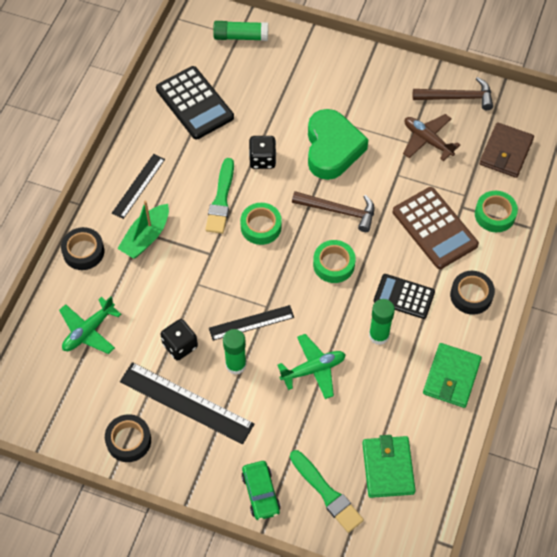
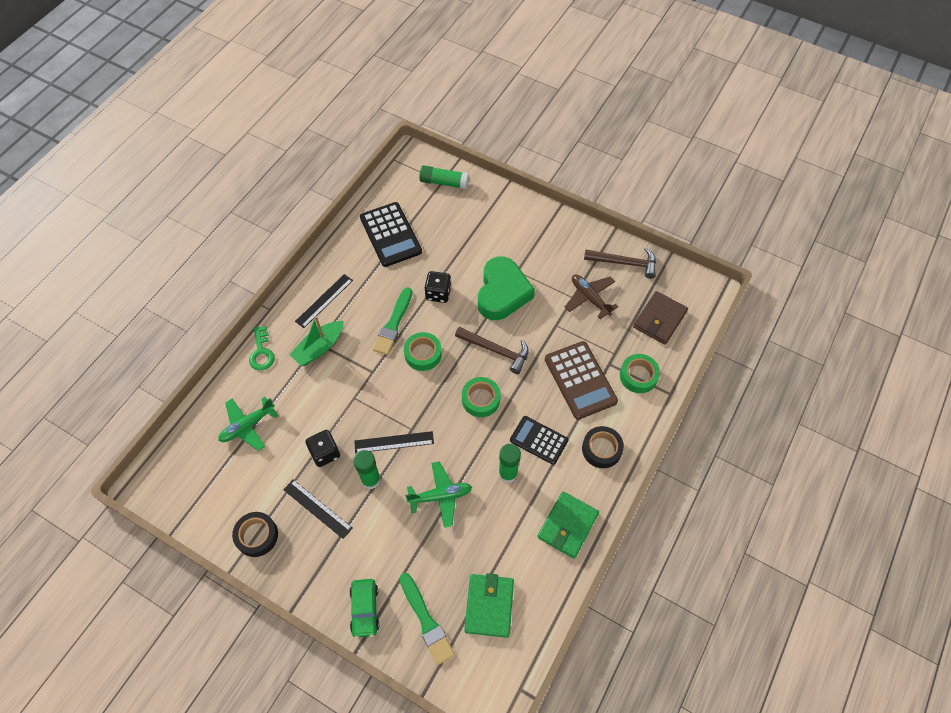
camera: 10 degrees right, 0 degrees up
black tape [61,227,104,270] -> green key [249,326,275,371]
black ruler [120,362,254,444] -> black ruler [283,480,353,539], size x0.62

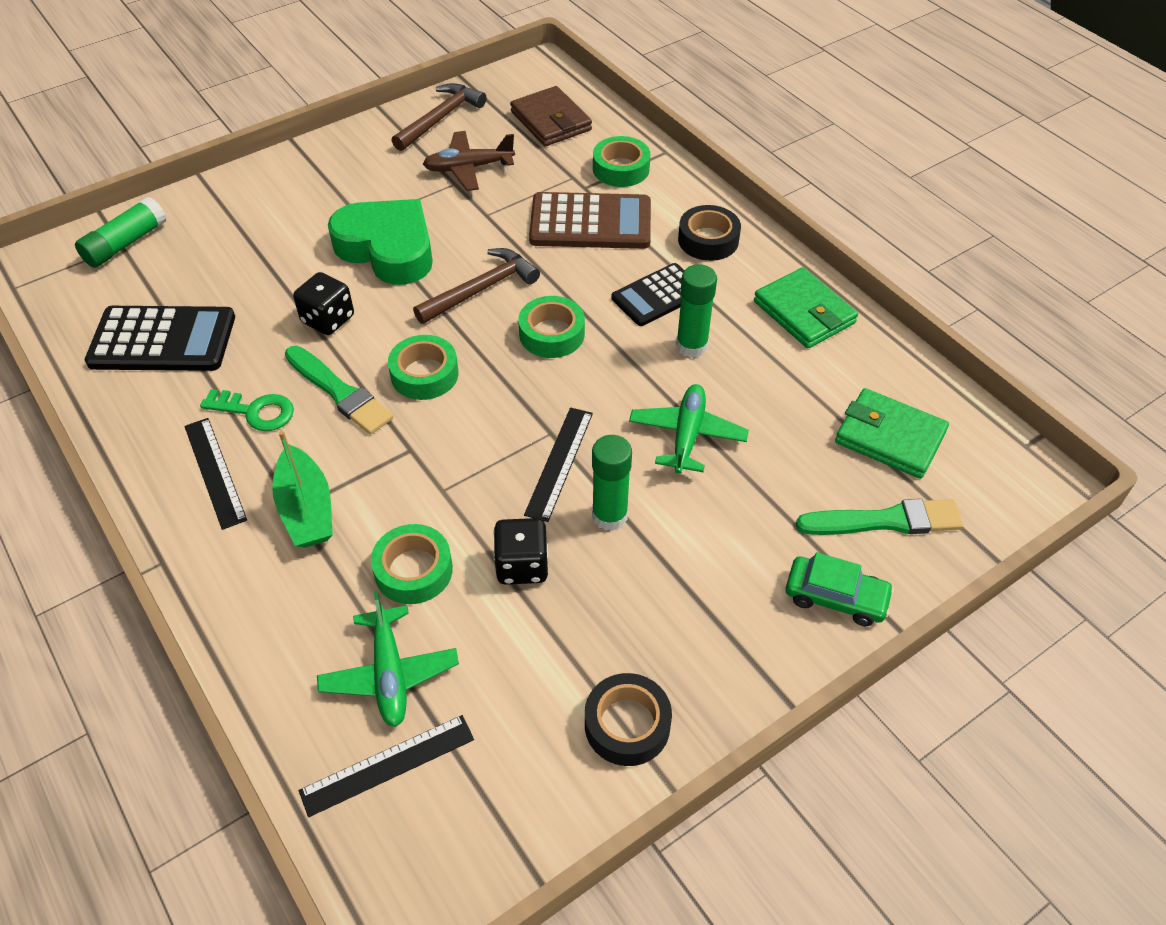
camera: 65 degrees left, 10 degrees down
green key [249,326,275,371] -> green key moved to [200,389,294,431]
black ruler [283,480,353,539] -> black ruler moved to [299,715,474,817]
none -> green tape [371,524,453,604]

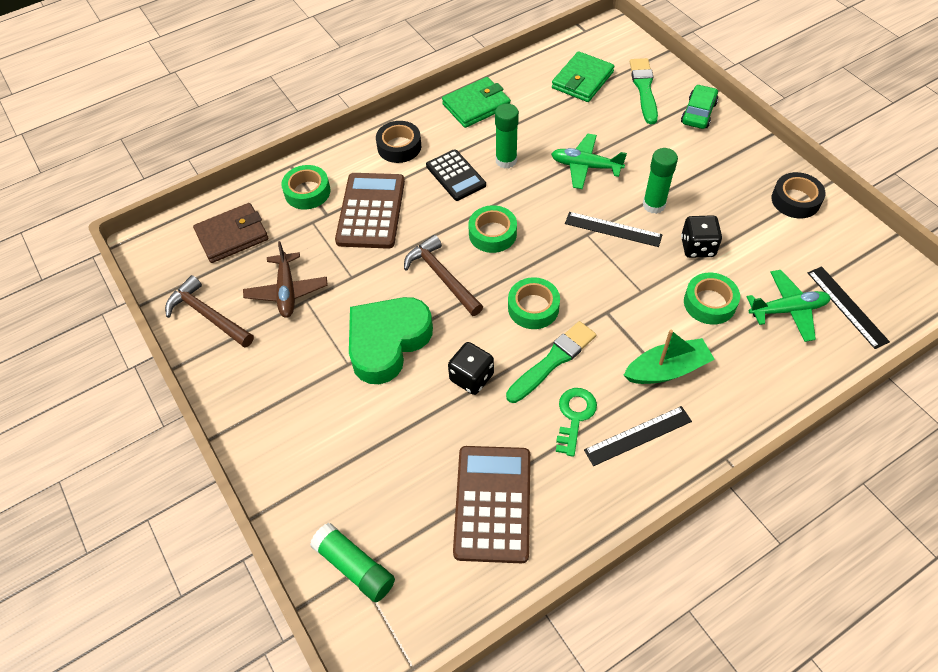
camera: 85 degrees left, 5 degrees up
black calculator [85,306,235,371] -> brown calculator [453,446,530,563]

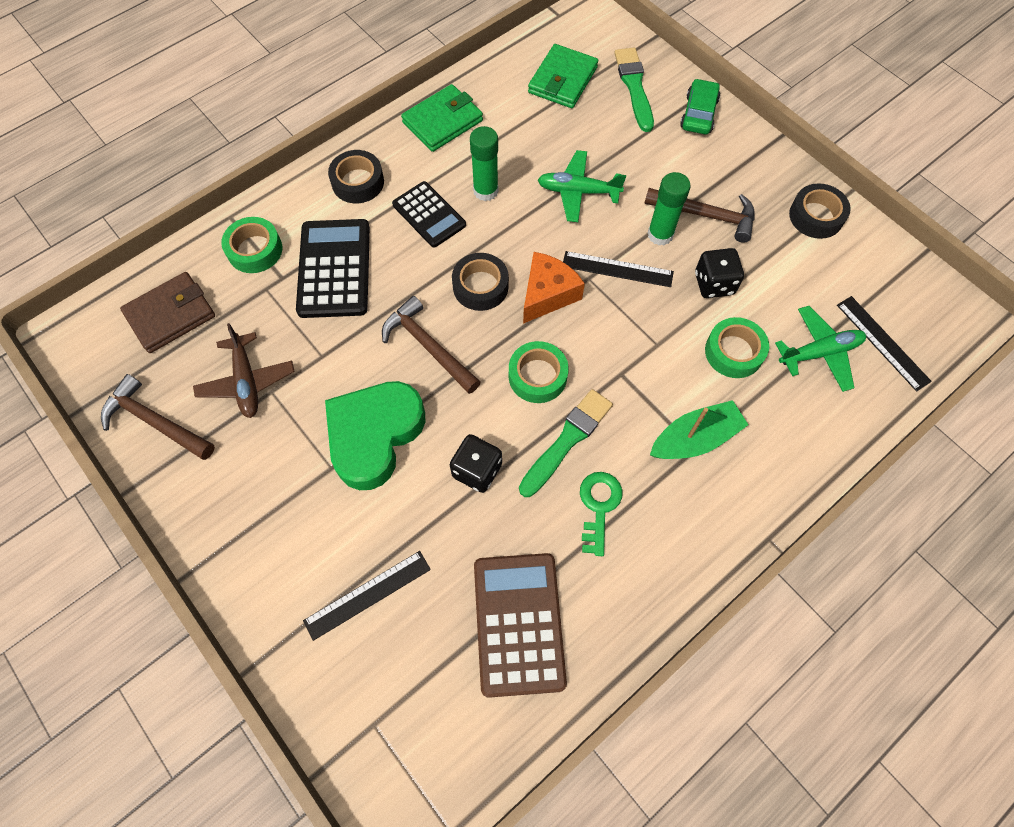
camera: 10 degrees left, 10 degrees up
green glue stick [310,523,395,602] -> none
brown calculator [335,173,405,249] -> black calculator [296,219,370,318]
green tape [468,205,517,253] -> black tape [452,253,509,311]
black ruler [584,406,692,466] -> black ruler moved to [303,551,431,641]
none -> orange cheese [523,252,585,324]
none -> brown hammer [644,188,755,243]

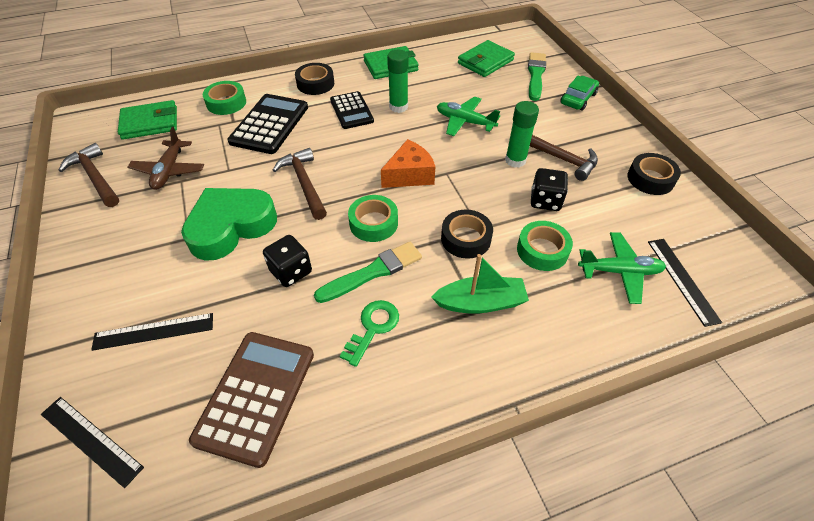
camera: 20 degrees right, 15 degrees down
brown wallet [120,272,215,353] -> green wallet [118,100,177,140]
black tape [452,253,509,311] -> black tape moved to [441,210,493,259]
black ruler [563,251,674,287] -> black ruler moved to [41,397,144,488]

